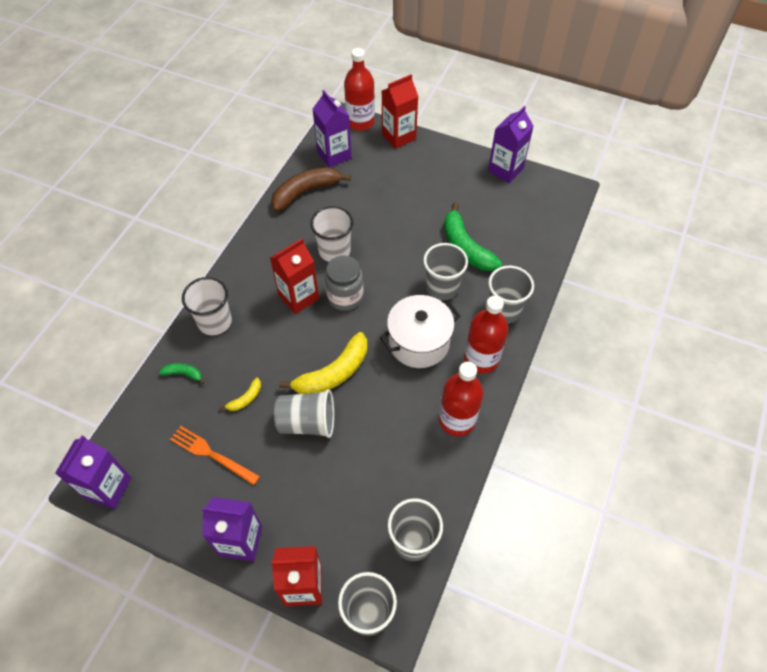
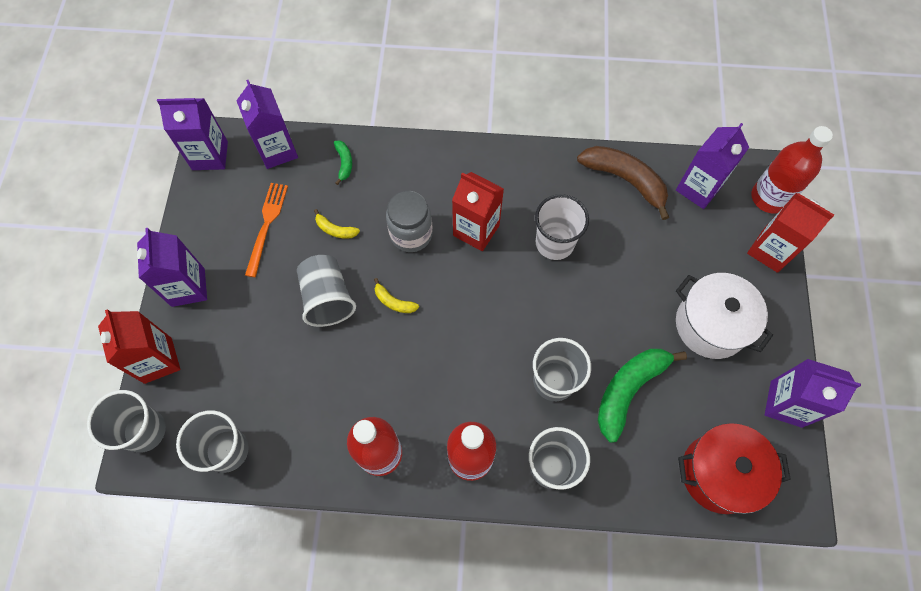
camera: 70 degrees right, 10 degrees up
white cup [182,277,232,335] -> none
yellow banana [279,332,367,394] -> yellow banana [374,278,419,313], size x0.47
grey jar [325,256,363,311] -> grey jar moved to [386,191,433,252]
white pot [380,295,460,368] -> white pot moved to [676,273,773,359]
none -> purple carton [236,80,298,169]
none -> red pot [678,423,791,514]

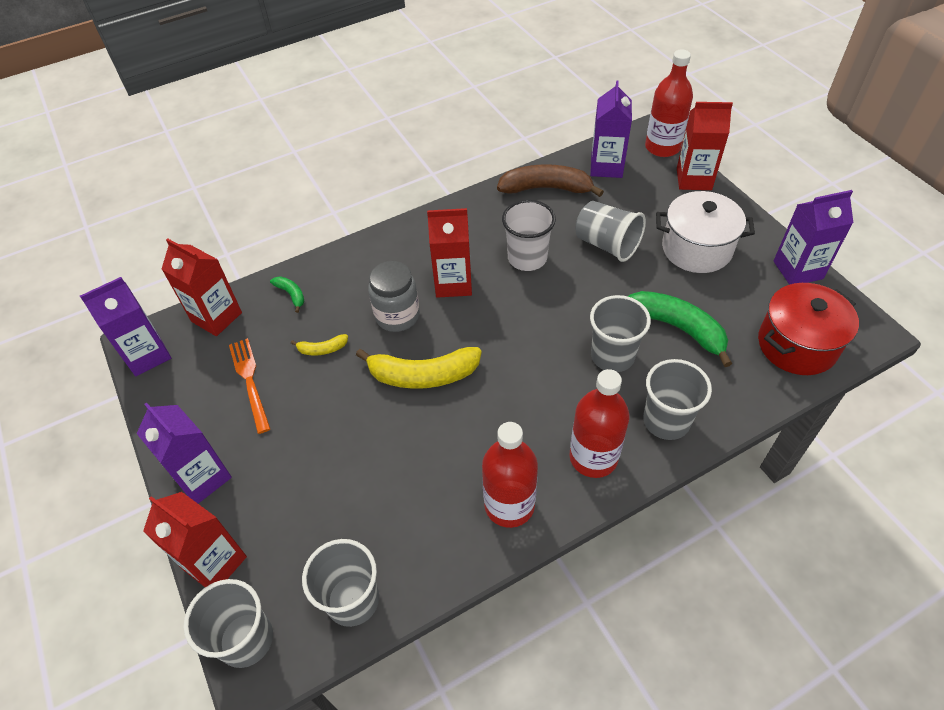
camera: 30 degrees left, 15 degrees down
purple carton [236,80,298,169] -> red carton [162,238,242,336]
grey cup [297,255,356,327] -> grey cup moved to [575,201,646,262]
yellow banana [374,278,419,313] -> yellow banana [356,347,482,389], size x2.12
green banana [598,349,687,443] -> green banana turned 120 degrees clockwise [628,291,732,367]

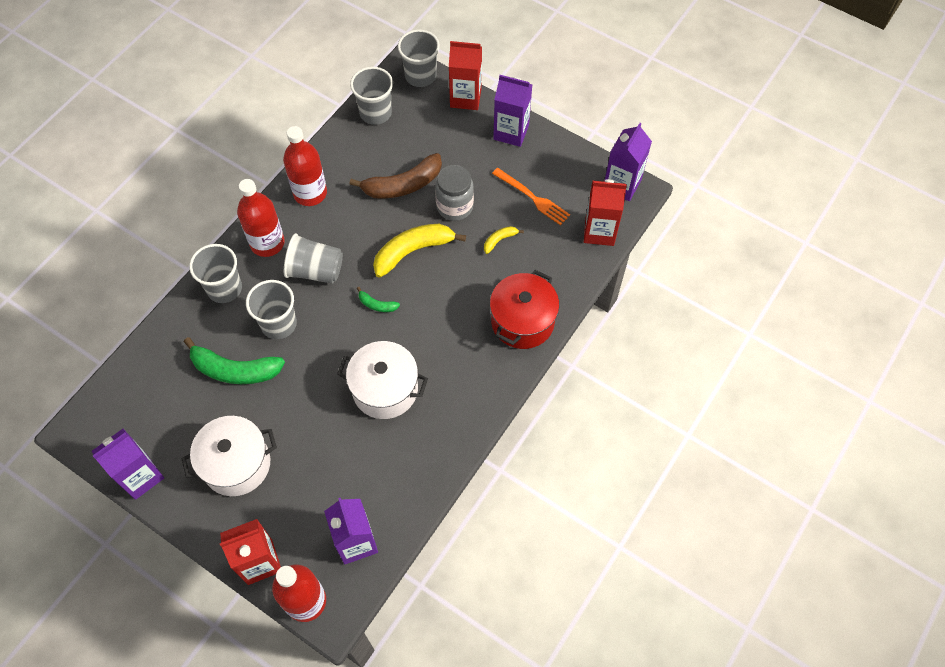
camera: 150 degrees right, 10 degrees up
green banana [270,276,304,313] -> green banana moved to [357,287,400,312]
grey jar [368,261,420,332] -> grey jar moved to [435,165,474,221]
red carton [427,208,472,298] -> none
brown banana [497,164,604,197] -> brown banana moved to [350,153,442,199]
white cup [502,200,556,271] -> white pot [337,341,428,419]
grey cup [575,201,646,262] -> grey cup moved to [284,233,343,284]
red pot [758,283,859,375] -> red pot moved to [490,270,559,349]

